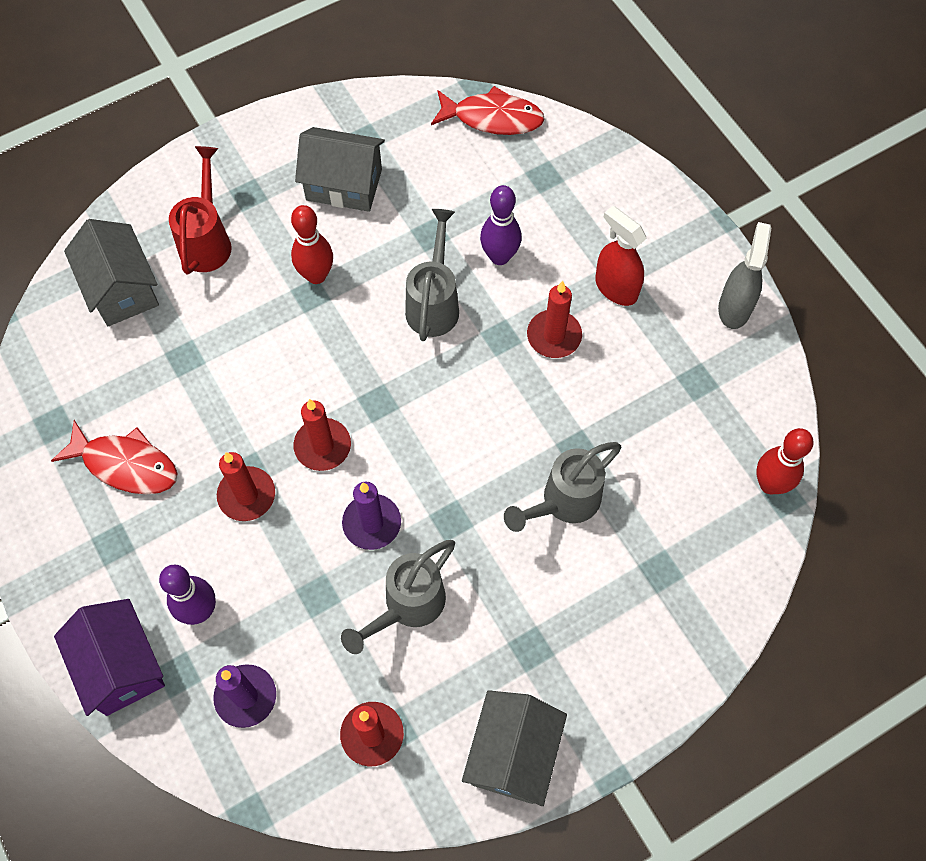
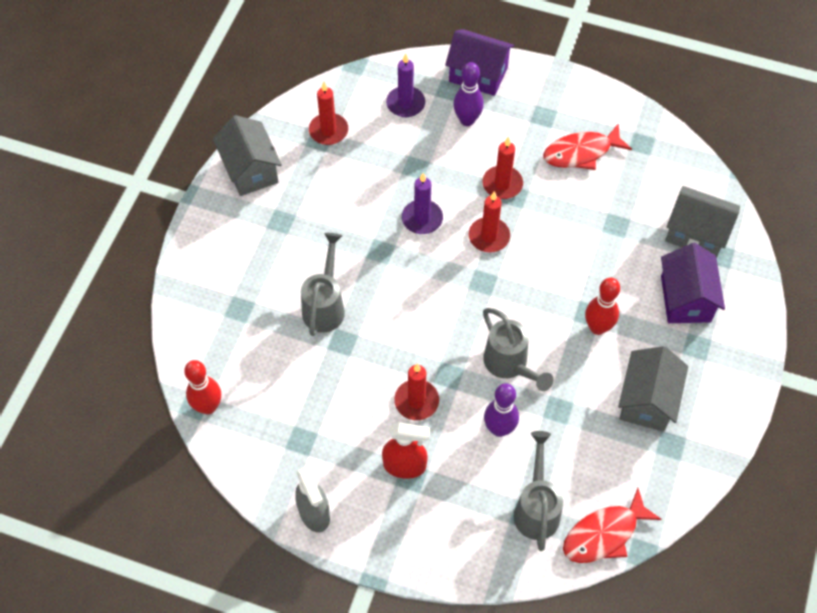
camera: 140 degrees right, 5 degrees down
red watering can [169,146,232,275] -> purple house [661,243,725,323]
grey house [295,127,385,212] -> grey house turned 45 degrees counterclockwise [618,346,688,432]
grey watering can [341,540,455,654] -> grey watering can moved to [514,431,563,551]

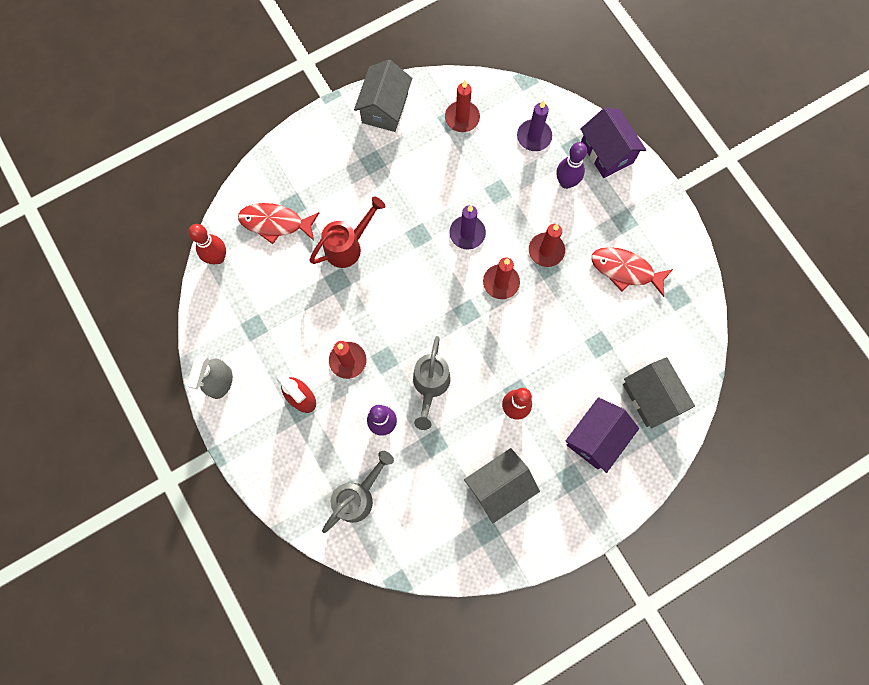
camera: 40 degrees right, 15 degrees up
grey watering can [301,233,345,336] -> red watering can [310,197,385,268]
red fish [563,488,662,563] -> red fish moved to [238,203,319,244]

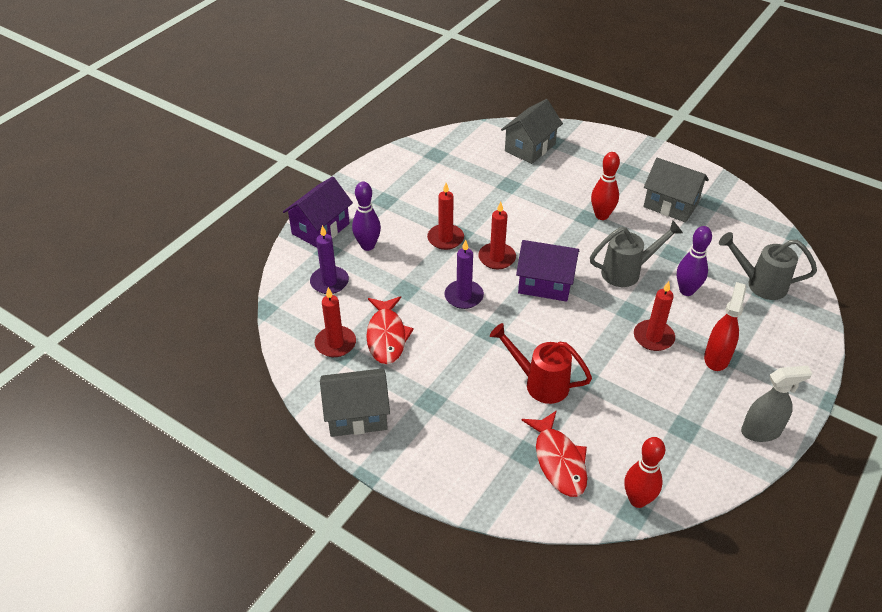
camera: 115 degrees left, 30 degrees down
purple house [566,397,639,473] -> purple house moved to [516,240,579,302]
red fish [591,247,673,297] -> red fish moved to [366,296,414,364]

